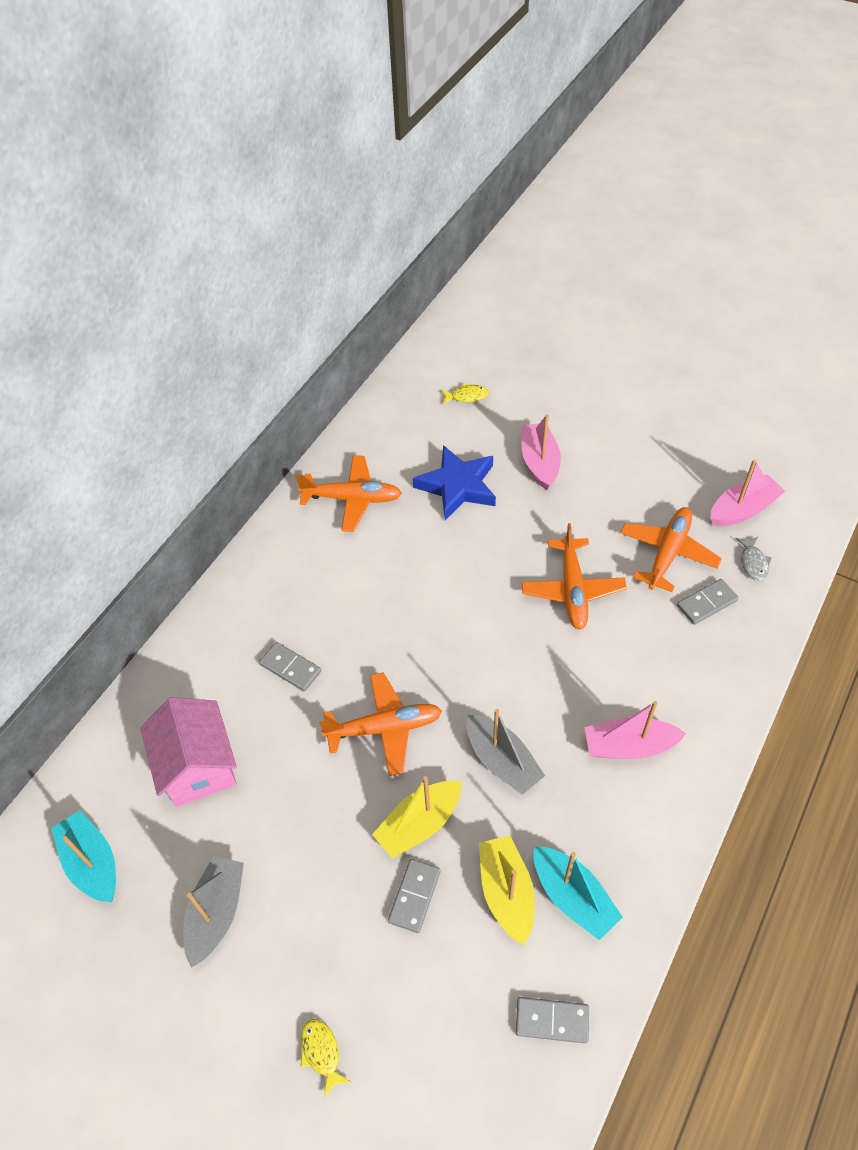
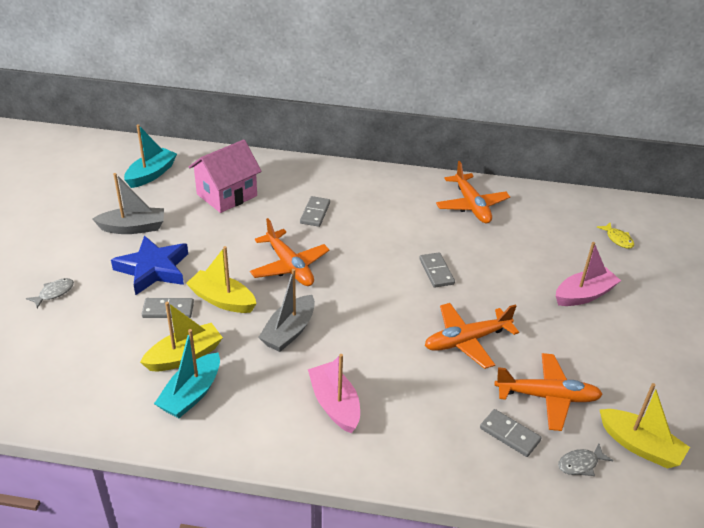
camera: 65 degrees right, 15 degrees down
yellow fish [300,1019,351,1097] -> grey fish [26,278,74,308]
blue star [413,445,496,520] -> blue star moved to [111,235,188,296]
grey domino [516,997,589,1044] -> grey domino moved to [419,253,455,288]
pink boat [710,460,785,526] -> yellow boat [600,383,690,469]

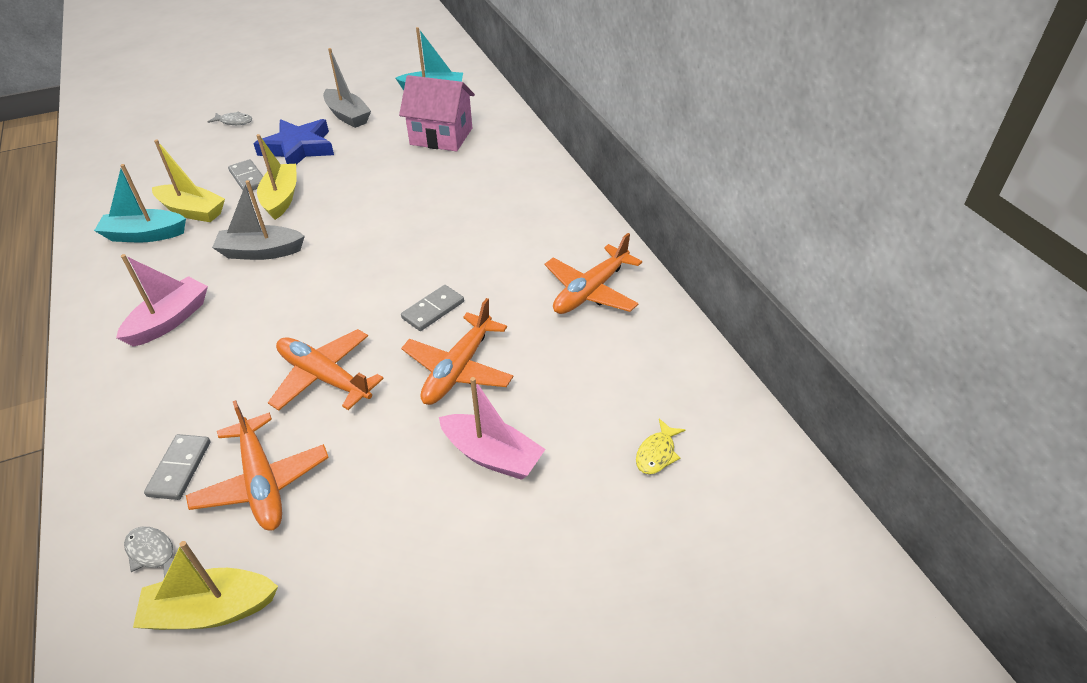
camera: 60 degrees right, 5 degrees up
orange plane [250,218,330,286] -> orange plane moved to [401,298,513,405]
grey domino [300,196,330,227] -> none
yellow boat [600,383,690,469] -> yellow boat turned 75 degrees clockwise [133,541,278,630]

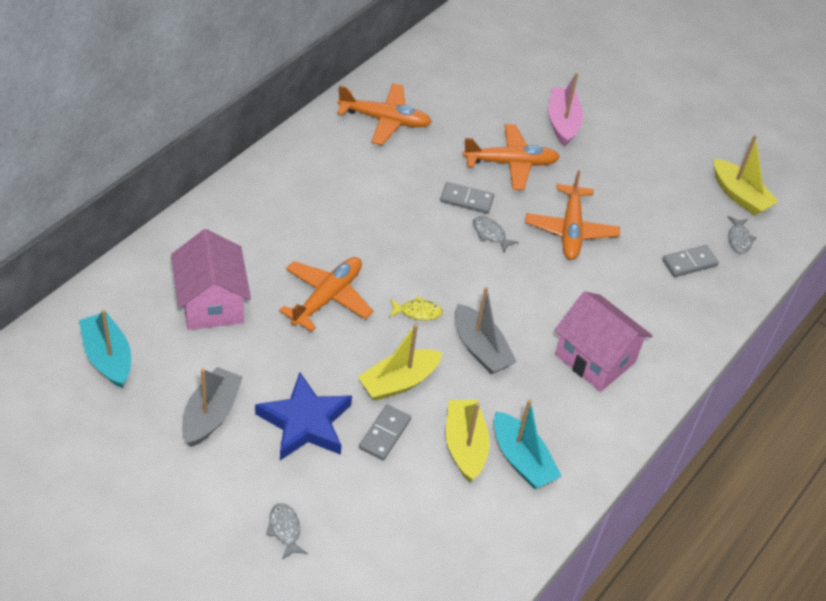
camera: 125 degrees left, 5 degrees up
pink boat [116,254,208,347] -> pink house [555,291,652,392]
orange plane [186,400,329,531] -> orange plane moved to [279,257,374,332]
yellow fish [636,419,685,474] -> yellow fish moved to [389,296,443,320]
none -> grey fish [473,216,518,252]

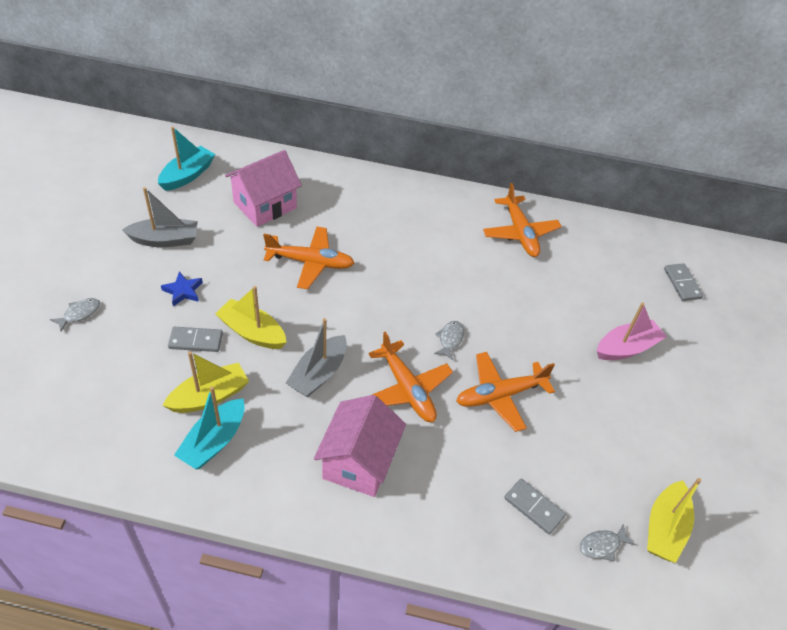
camera: 65 degrees right, 0 degrees up
blue star [255,372,352,460] -> blue star [161,272,203,306], size x0.51
yellow fish [389,296,443,320] -> none
grey domino [440,182,494,214] -> grey domino moved to [664,263,703,301]
orange plane [462,124,560,190] -> orange plane moved to [369,331,453,422]

